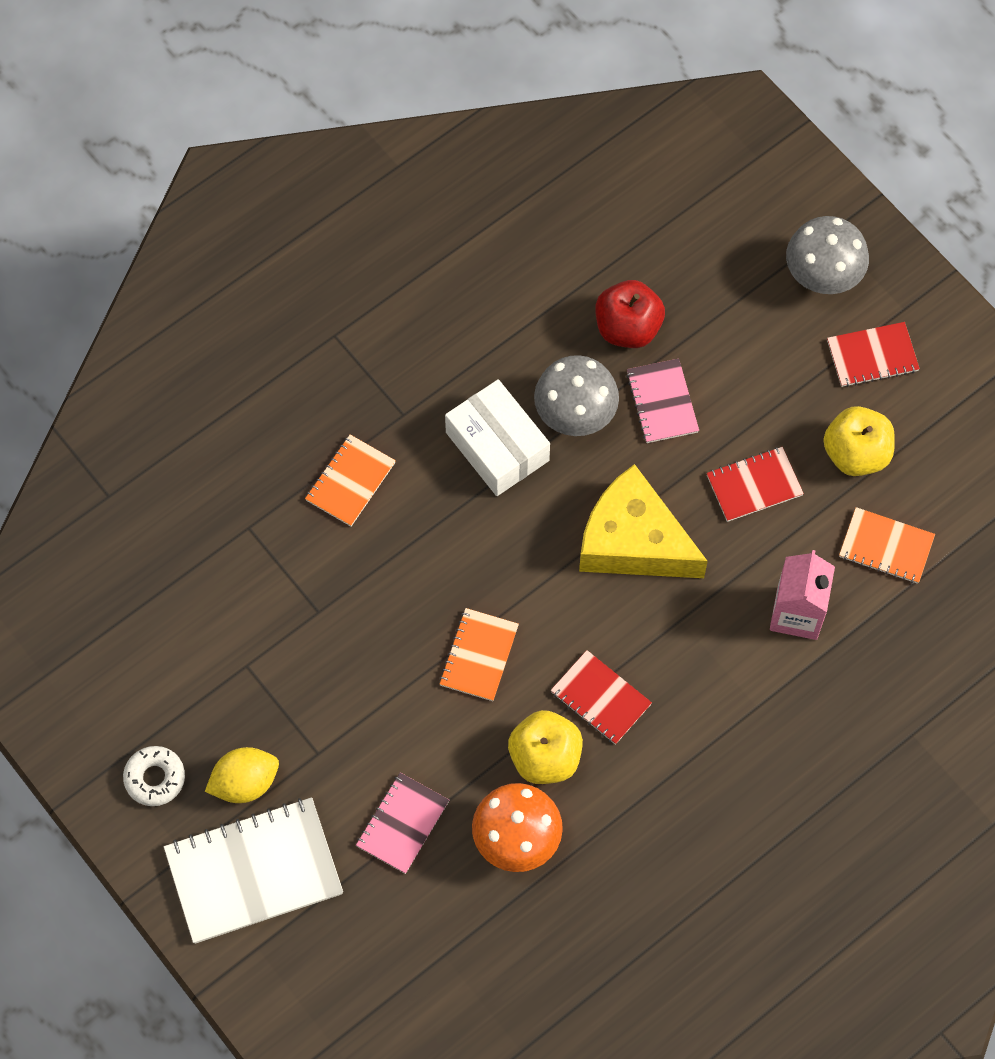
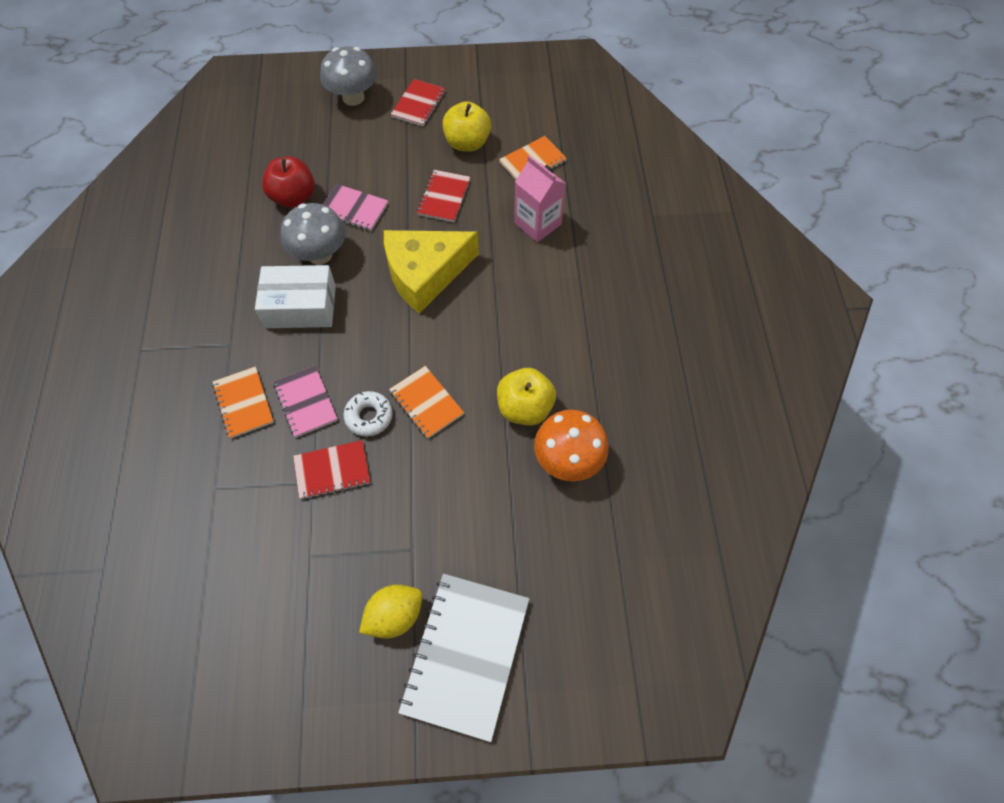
camera: 55 degrees left, 5 degrees down
white donut [123,746,185,806] -> white donut moved to [344,391,393,437]
yellow lemon [205,747,279,803] -> yellow lemon turned 45 degrees clockwise [359,585,422,639]
pink notebook [356,773,449,874] -> pink notebook moved to [274,365,338,438]
red notebook [550,650,652,745] -> red notebook moved to [293,440,370,500]

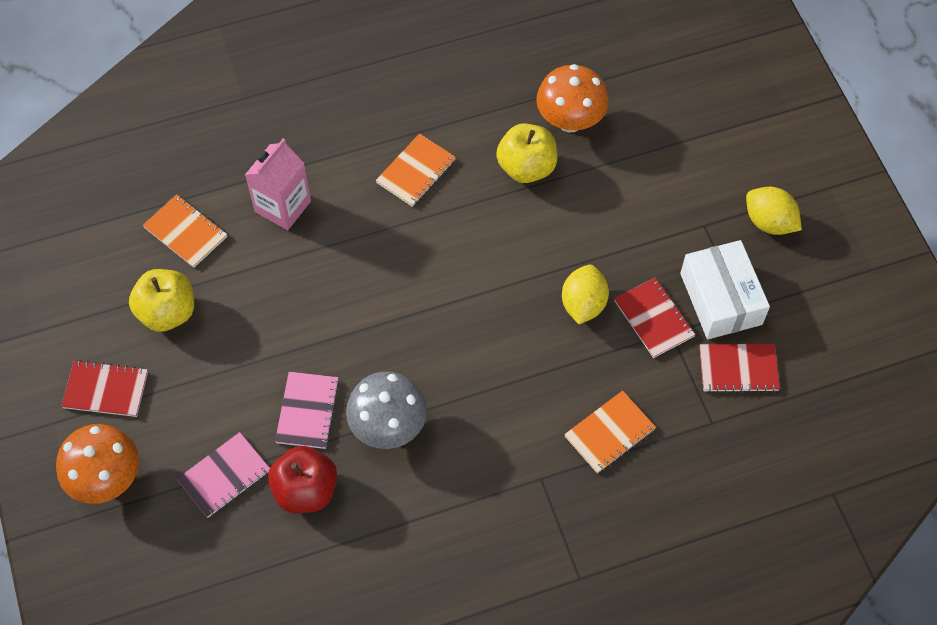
camera: 105 degrees left, 0 degrees up
white box [255,265,336,328] -> white box moved to [680,240,770,339]
pink notebook [274,365,338,438] -> pink notebook moved to [177,432,270,518]
grey mushroom [320,47,377,106] -> orange mushroom [56,424,139,504]
white donut [344,391,393,437] -> yellow lemon [562,265,609,324]
yellow cheese [384,230,479,314] -> none
orange notebook [389,366,464,439] -> orange notebook moved to [376,134,456,207]
white notebook [398,574,529,742] -> none
red notebook [417,170,470,222] -> red notebook moved to [700,344,780,393]

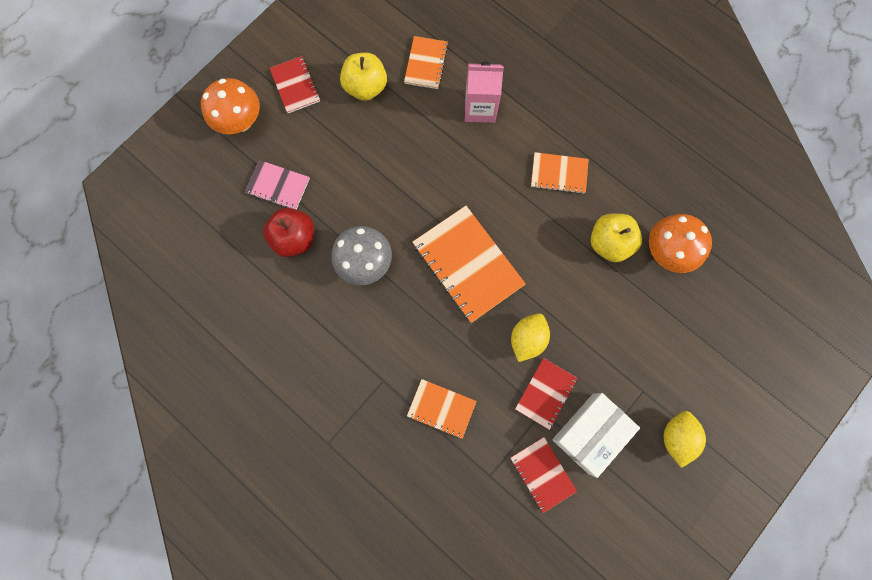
camera: 60 degrees right, 15 degrees up
pink notebook [275,372,340,449] -> none
yellow lemon [562,265,609,324] -> yellow lemon turned 45 degrees counterclockwise [511,313,550,362]
none -> orange notebook [412,206,526,323]

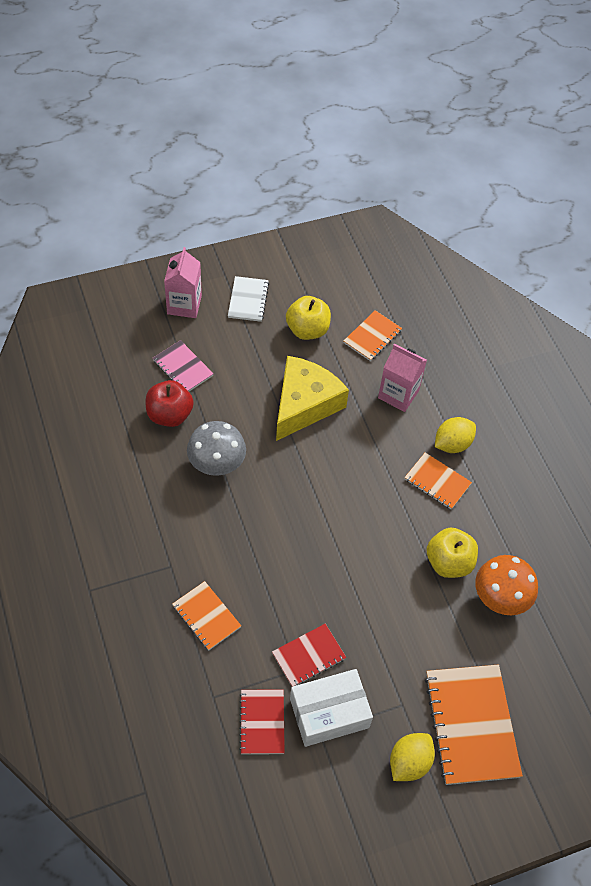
camera: 25 degrees right, 20 degrees down
orange mushroom [201,78,260,134] -> pink carton [164,247,202,318]
red notebook [269,56,320,113] -> white notebook [228,276,269,322]
orange notebook [412,206,526,323] -> orange notebook moved to [425,664,523,785]
yellow lemon [511,313,550,362] -> yellow lemon moved to [435,417,476,453]
none -> yellow cheese [276,356,349,441]

